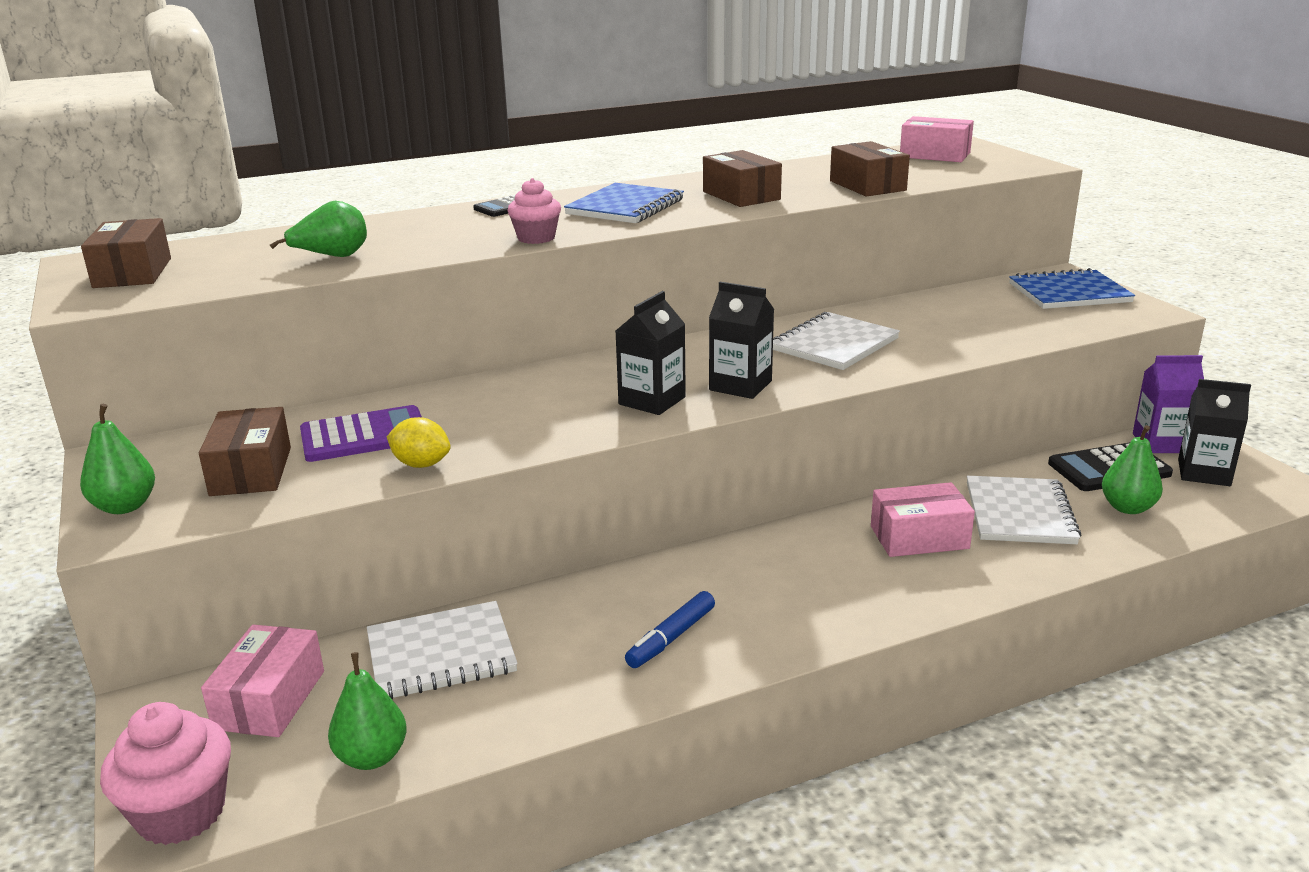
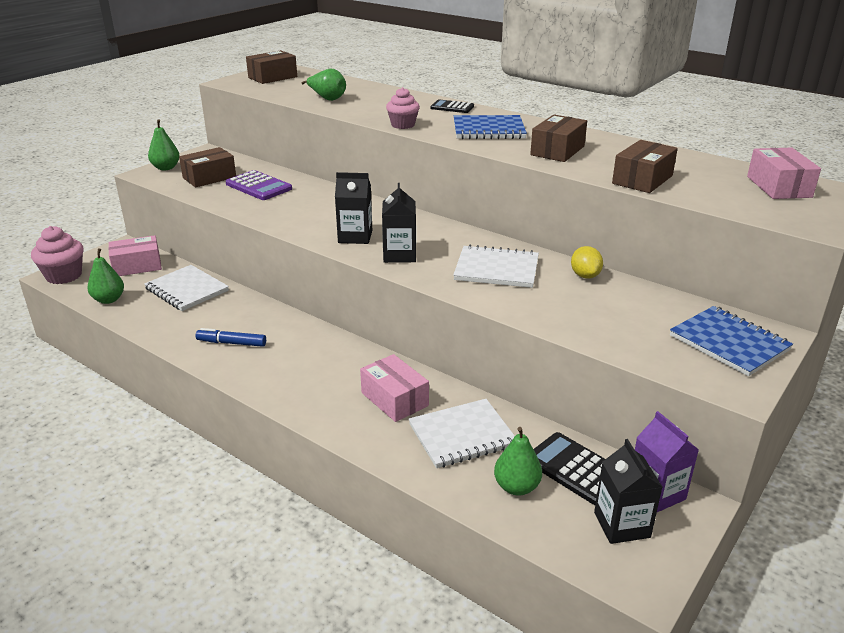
camera: 60 degrees right, 5 degrees up
yellow lemon [387,417,451,468] -> yellow lemon moved to [571,246,603,279]

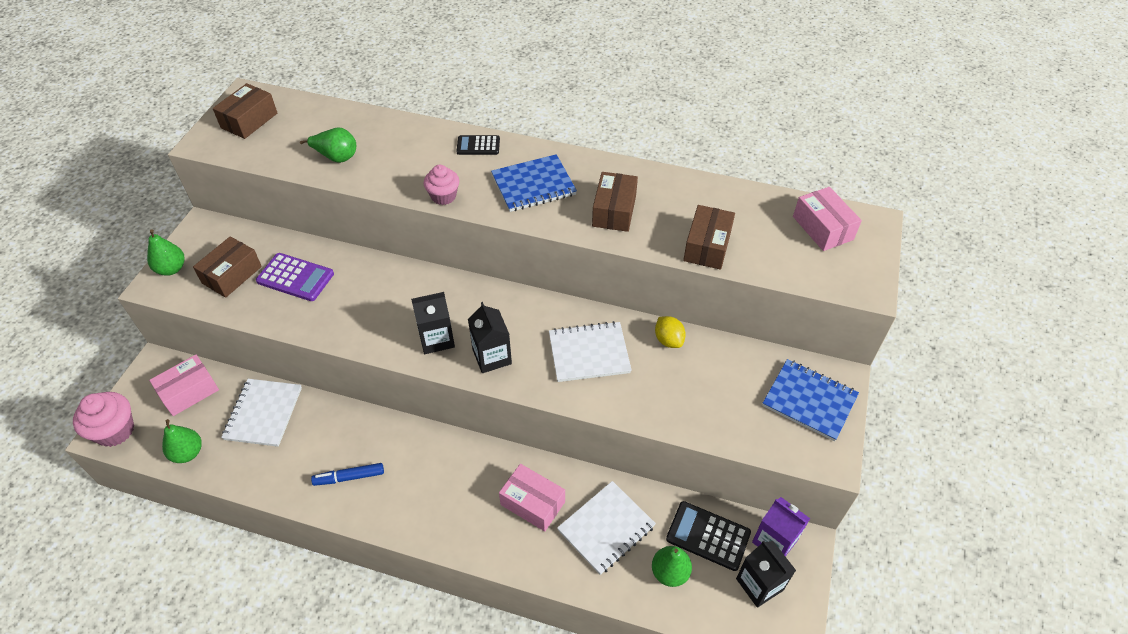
camera: 20 degrees left, 20 degrees up
white notebook [144,265,229,311] -> white notebook turned 75 degrees clockwise [221,379,302,447]

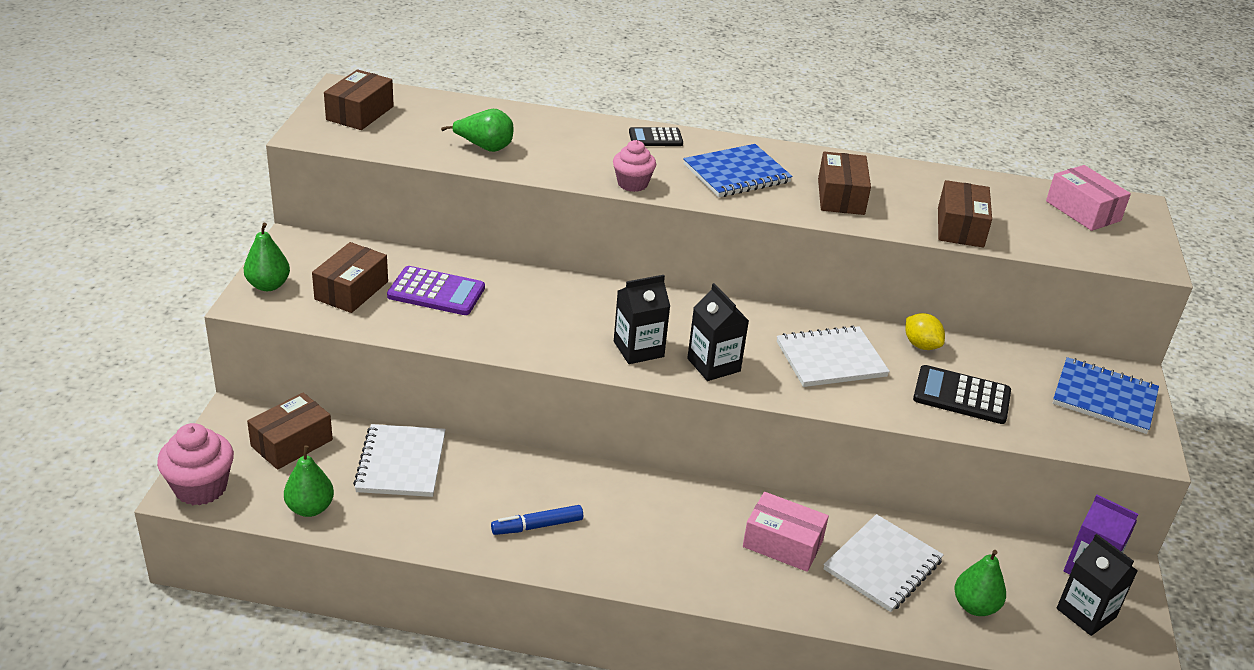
camera: 10 degrees left, 15 degrees down
pink box [149,355,219,416] -> brown box [247,393,333,470]
black calculator [666,501,751,571] -> black calculator moved to [913,365,1011,424]

